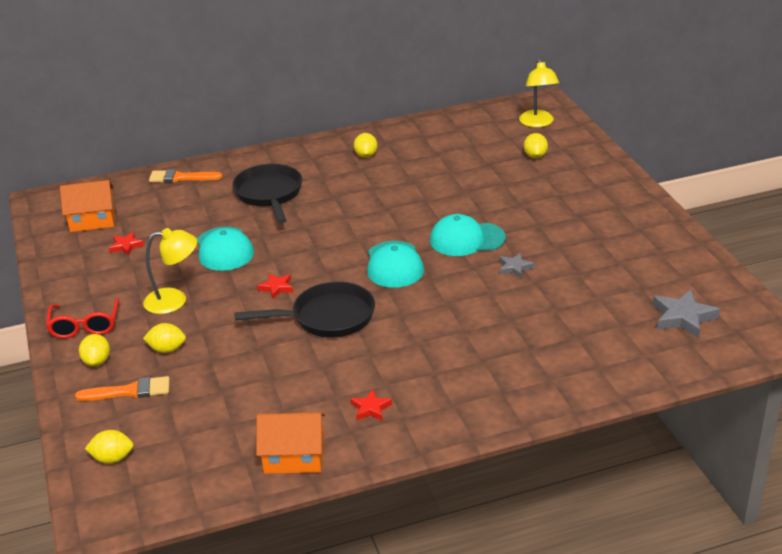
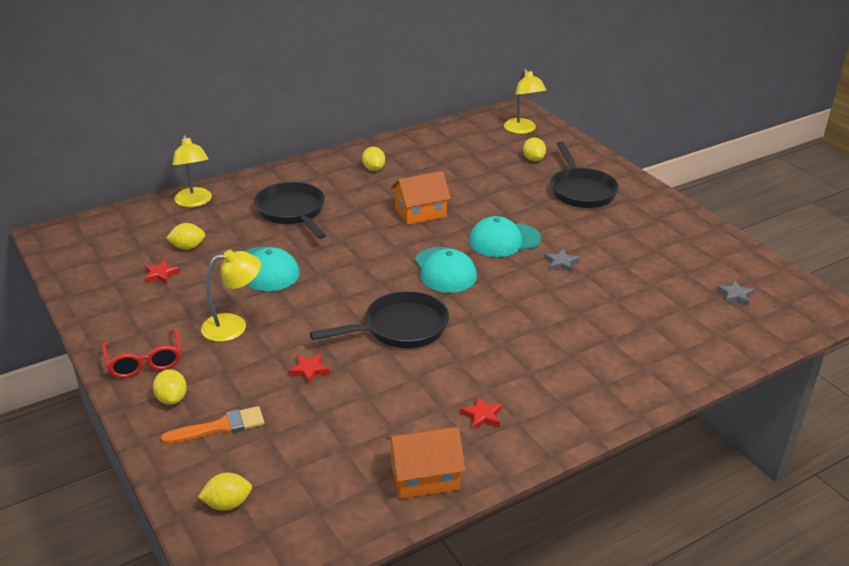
camera: 15 degrees left, 0 degrees up
orange house [60,180,115,232] -> orange house moved to [391,171,451,225]
yellow lemon [143,323,186,353] -> yellow lemon moved to [166,223,205,250]
orange brush [149,169,223,183] -> yellow lamp [172,134,212,207]
red star [257,274,293,299] -> red star moved to [288,354,330,384]
grey star [652,289,720,338] -> grey star [716,280,755,306], size x0.58
none -> black pan [550,141,619,208]

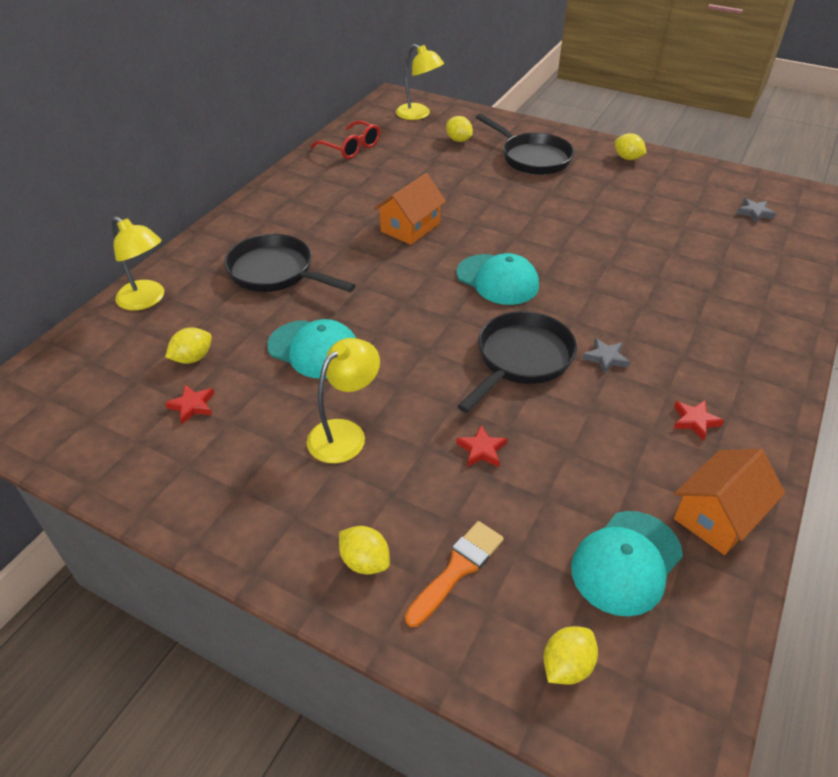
camera: 30 degrees left, 10 degrees up
red glasses [102,328,181,378] -> red glasses moved to [311,120,380,159]
yellow lemon [362,147,385,171] -> yellow lemon moved to [615,133,647,160]
turquoise cap [469,216,541,257] -> turquoise cap moved to [571,511,683,617]
grey star [544,249,580,273] -> grey star moved to [583,338,630,374]

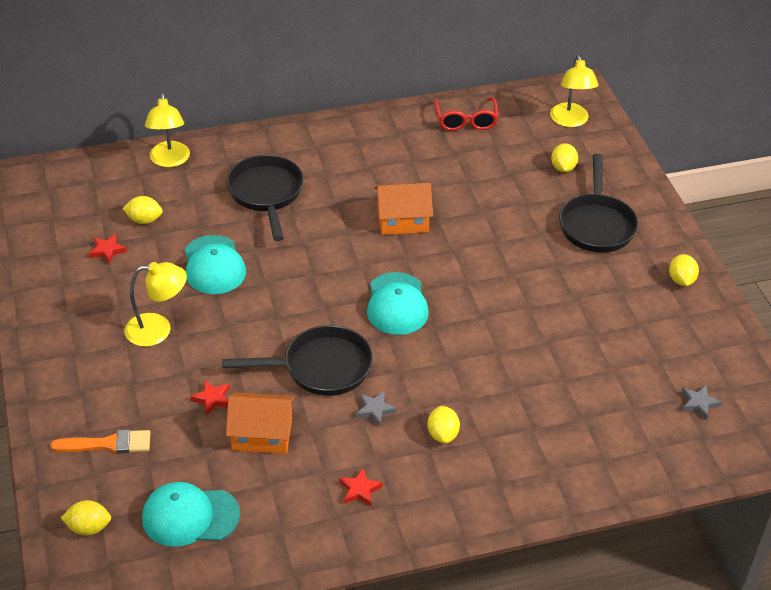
camera: 45 degrees right, 0 degrees up
yellow lemon [339,526,390,574] -> yellow lemon moved to [427,406,460,444]
orange house [674,449,785,555] -> orange house moved to [226,392,295,454]

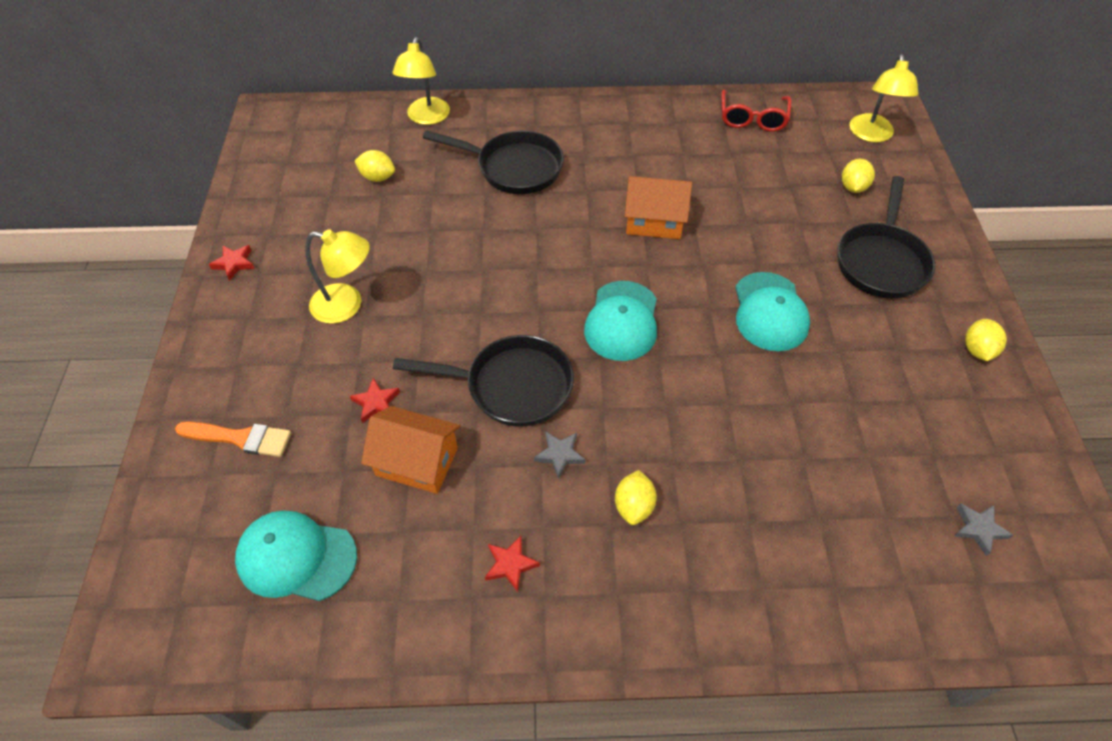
camera: 15 degrees right, 10 degrees up
yellow lemon [61,500,111,536] -> none
red star [88,234,127,264] -> red star moved to [209,245,255,281]
turquoise cap [184,235,246,294] -> turquoise cap moved to [735,272,810,351]
black pan [226,155,304,241] -> black pan turned 105 degrees clockwise [423,130,564,194]

